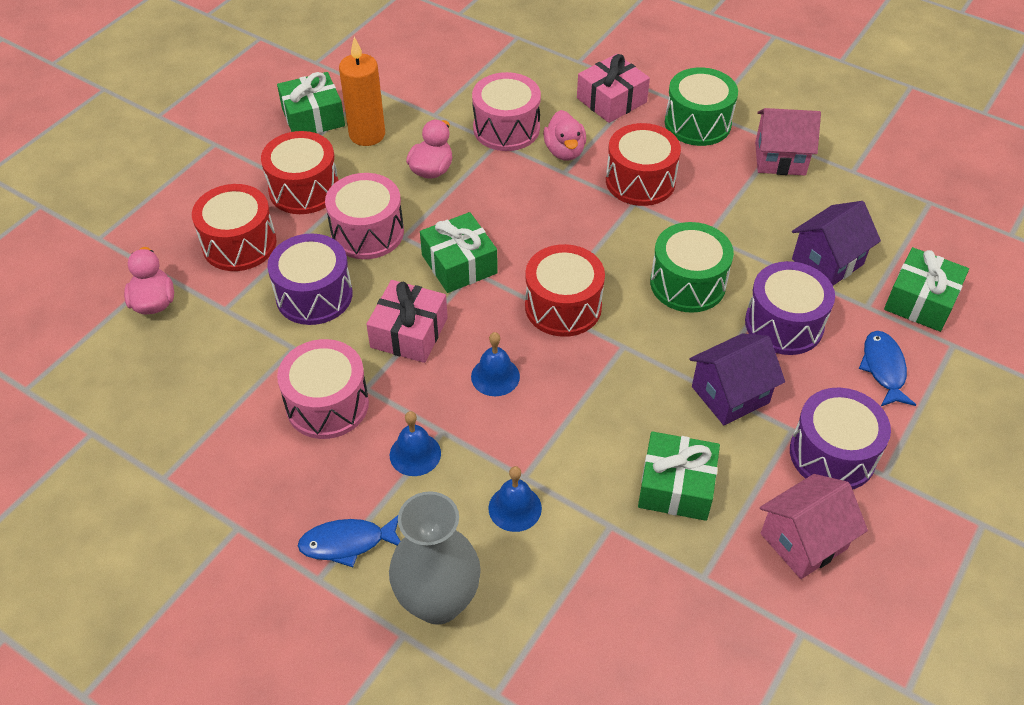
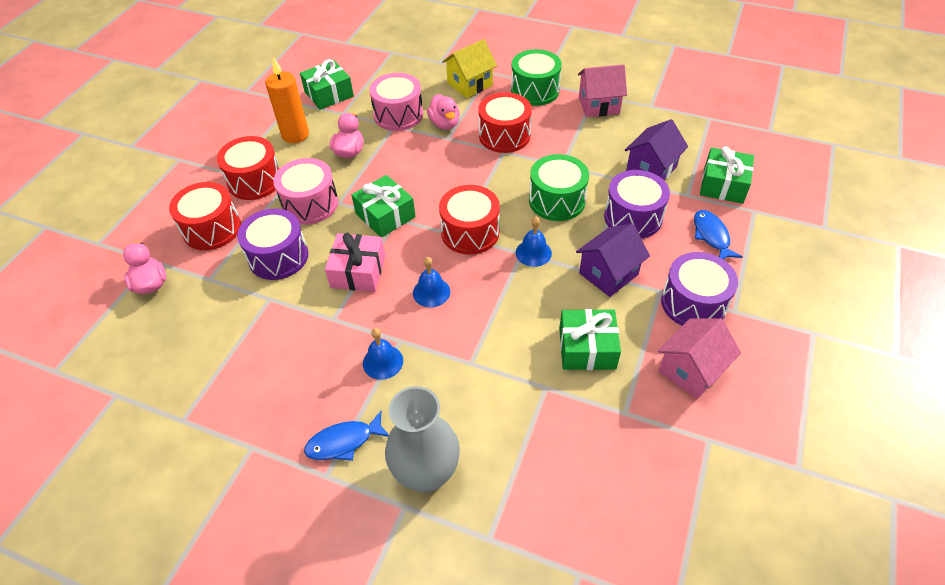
camera: 10 degrees left, 0 degrees up
green gift [277,72,345,133] -> green gift moved to [300,59,354,110]
pink drum [277,339,369,439] -> none
blue bell [489,466,542,532] -> blue bell moved to [516,217,552,267]
pink gift [577,54,650,123] -> yellow house [442,39,497,98]

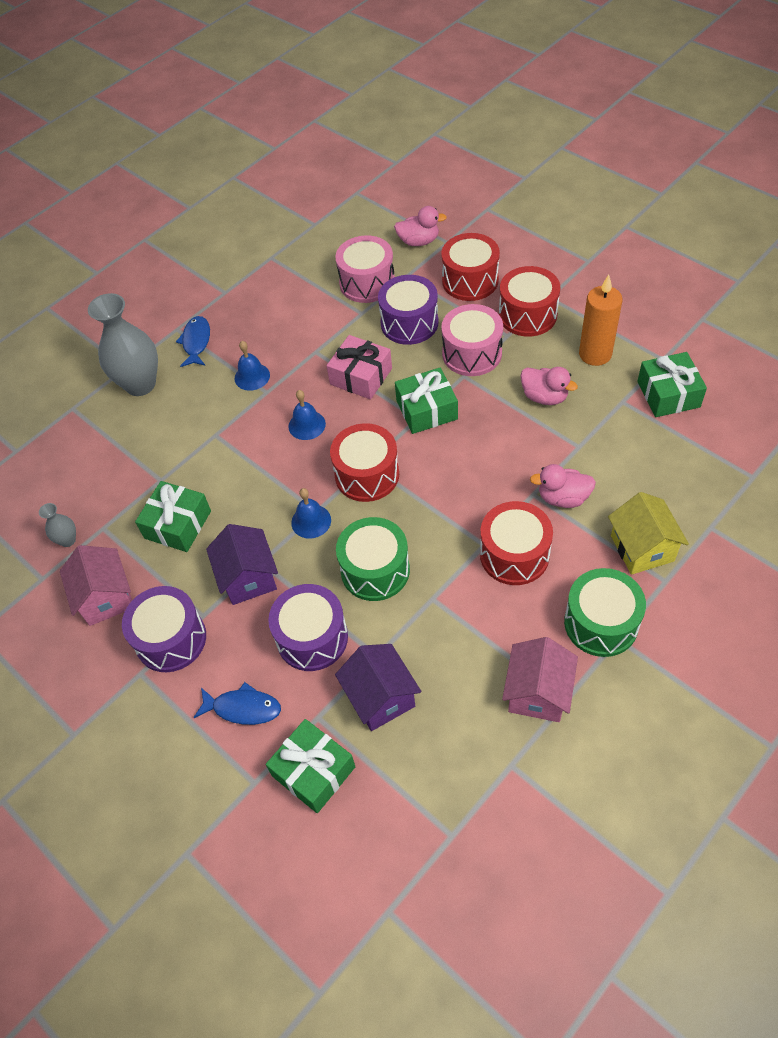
camera: 115 degrees right, 5 degrees up
pink drum [369,73,423,131] -> pink drum moved to [335,235,395,303]
none -> grey vase [39,503,76,547]

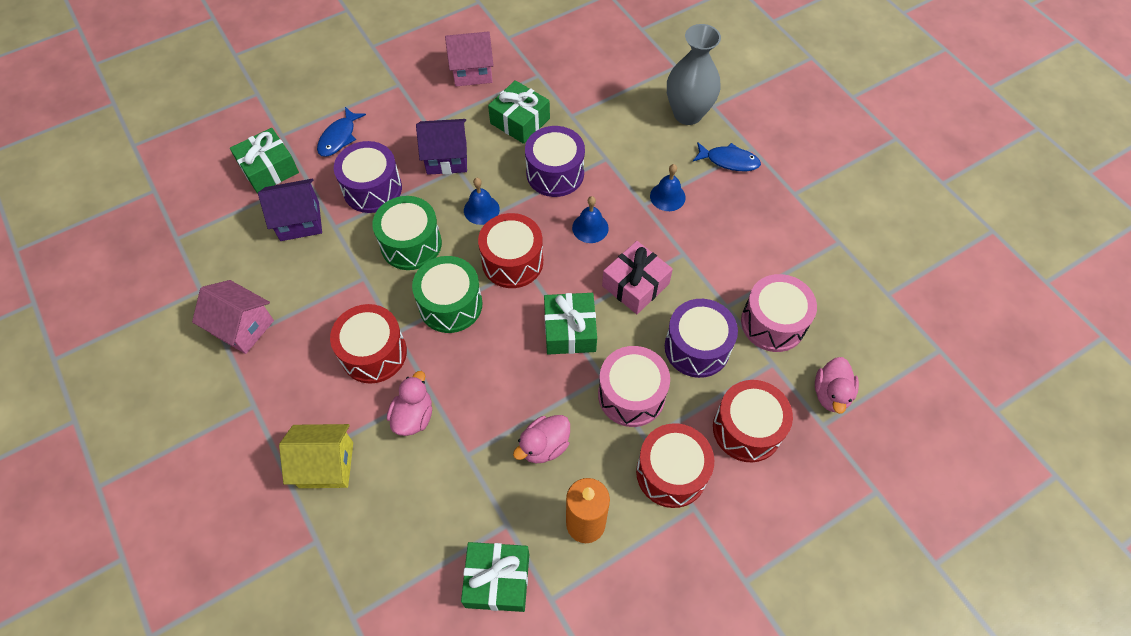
camera: 100 degrees right, 5 degrees up
grey vase [39,503,76,547] -> none
purple drum [122,586,206,672] -> purple drum moved to [525,126,585,197]
green drum [564,568,646,657] -> green drum moved to [412,256,483,333]

